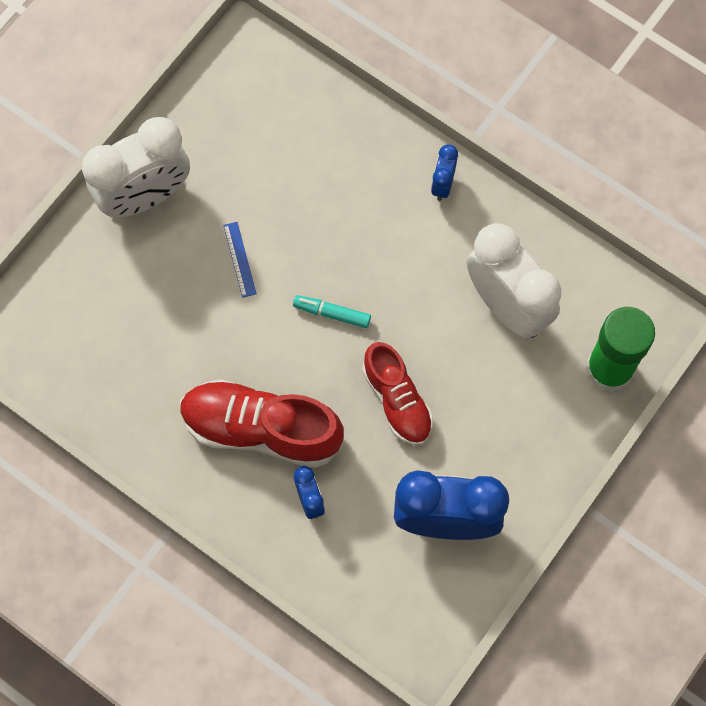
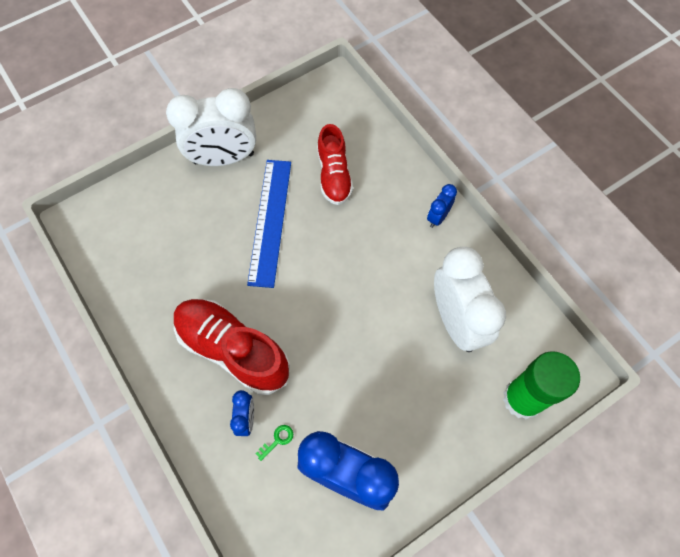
camera: 20 degrees right, 5 degrees down
blue ruler [223,222,256,298] -> blue ruler [247,160,291,288], size x2.32
turquoise marker [293,295,371,328] -> none
red shoe [362,342,433,445] -> red shoe moved to [317,124,353,205]
none -> green key [256,425,293,461]

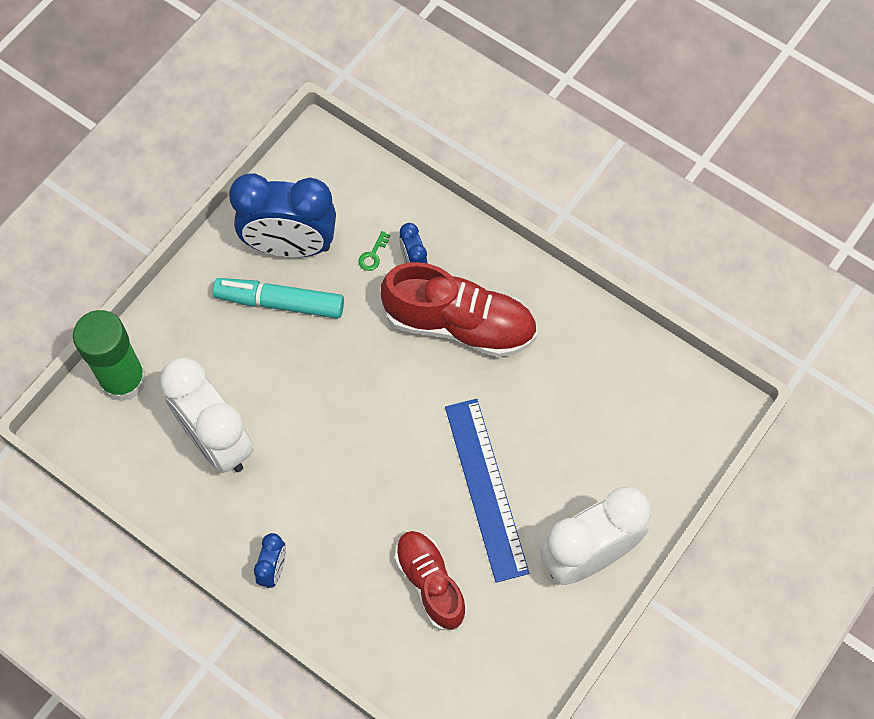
camera: 160 degrees right, 0 degrees up
none -> turquoise marker [213,278,344,318]

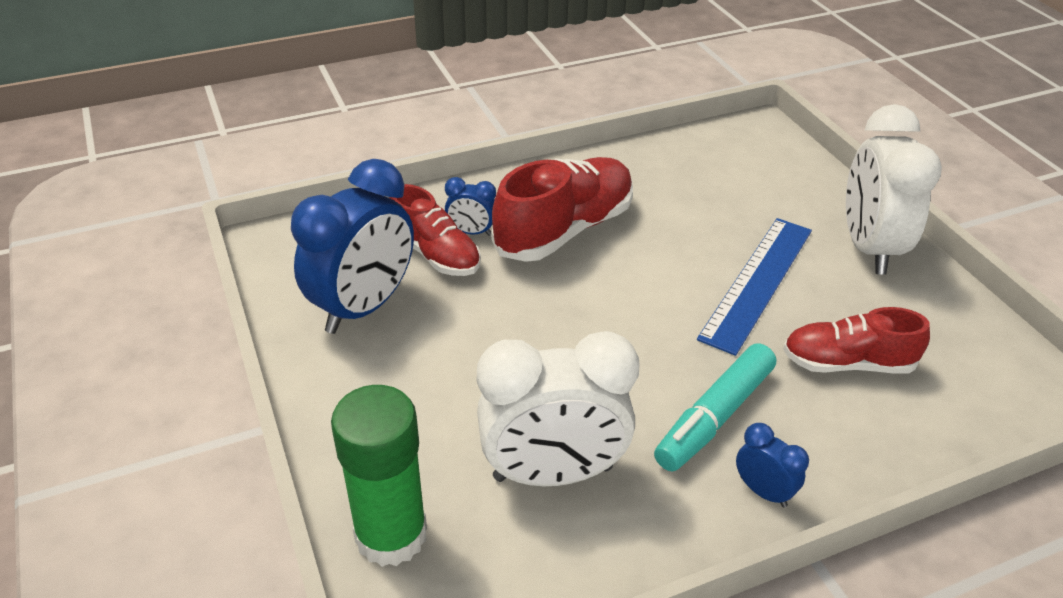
camera: 60 degrees left, 25 degrees down
turquoise marker [213,278,344,318] -> turquoise marker moved to [654,344,776,472]
green key [358,231,390,271] -> red shoe [389,184,481,276]
blue ruler [445,399,529,583] -> blue ruler turned 75 degrees counterclockwise [697,218,812,356]

